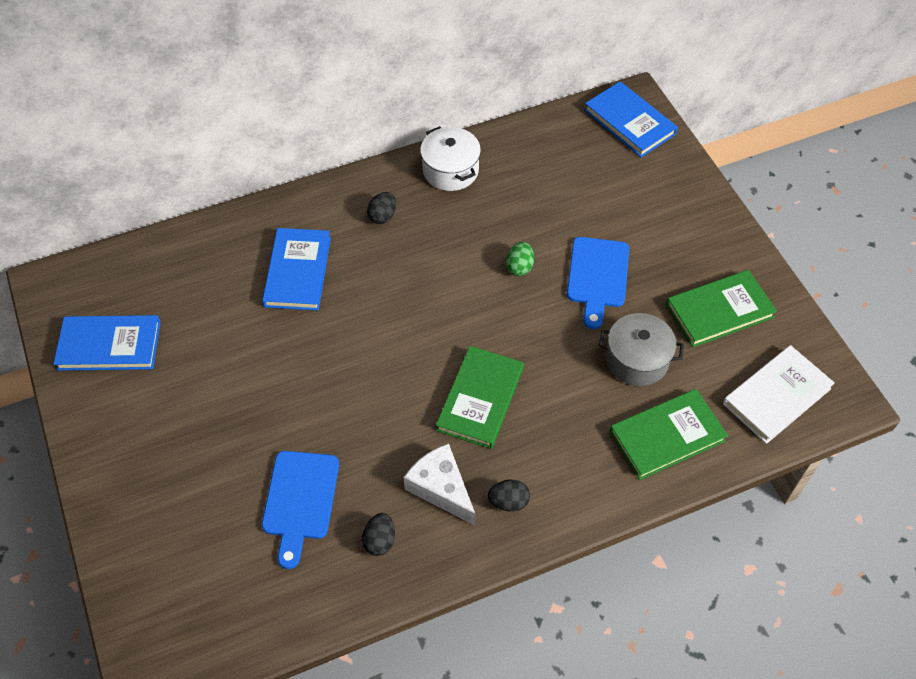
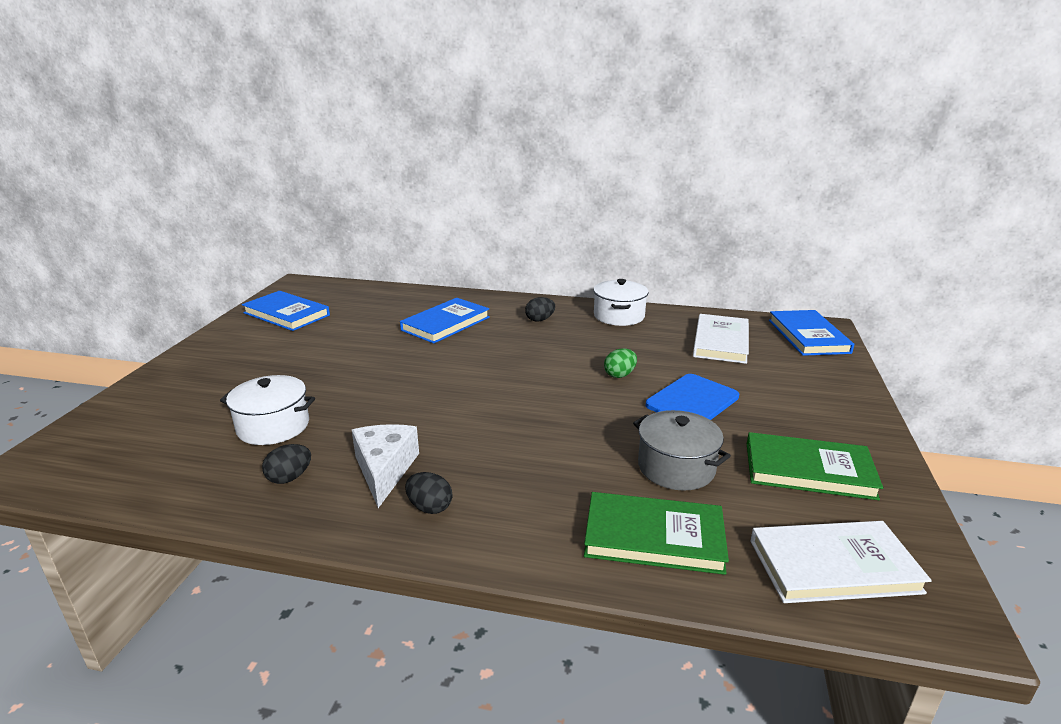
camera: 35 degrees right, 30 degrees down
blue cutting board [262,451,339,569] -> white pot [220,375,315,445]
green book [436,346,524,449] -> none
none -> white book [693,314,749,364]

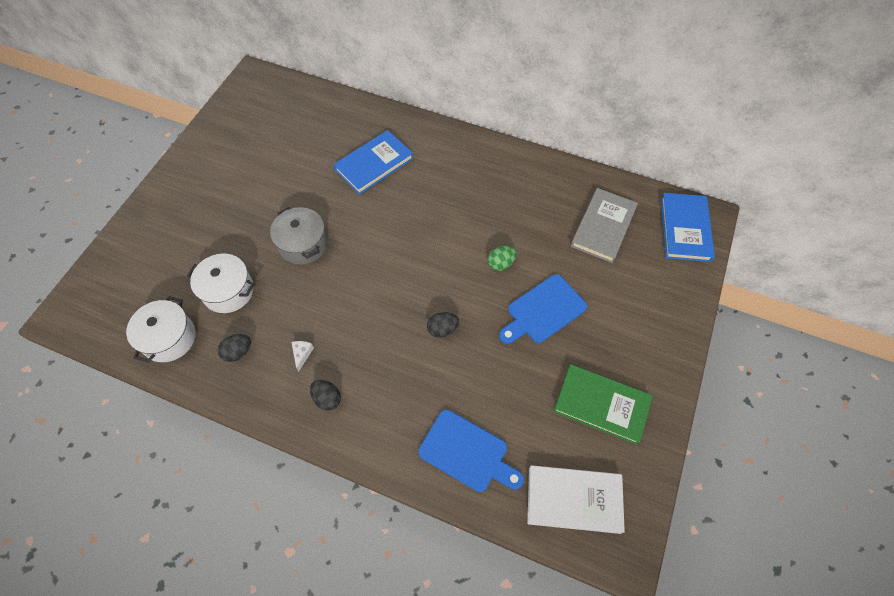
camera: 10 degrees right, 35 degrees up
blue book [242,291,330,331] -> none
white cheese [352,424,419,508] -> white cheese [292,341,314,372], size x0.45
black egg [525,297,555,322] -> black egg moved to [427,312,459,338]
green book [584,492,729,575] -> blue cutting board [418,410,524,492]
white pot [594,279,648,326] -> white pot moved to [126,296,196,363]
grey pot [633,410,731,491] -> grey pot moved to [270,207,327,265]
white book [693,314,749,364] -> grey book [571,188,638,263]

